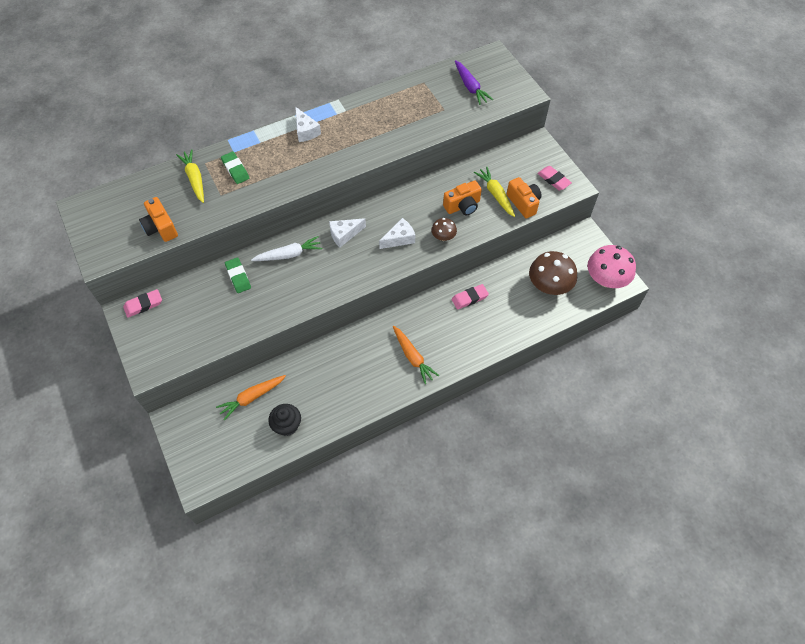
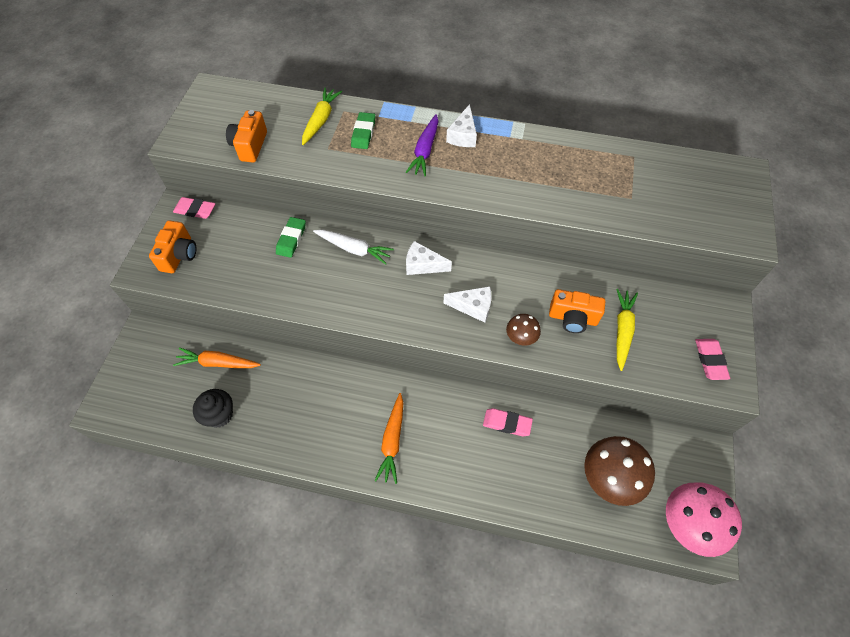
camera: 40 degrees right, 0 degrees up
purple carrot [455,60,493,105] -> purple carrot moved to [406,114,438,176]
orange camera [507,177,542,218] -> orange camera moved to [149,220,197,273]

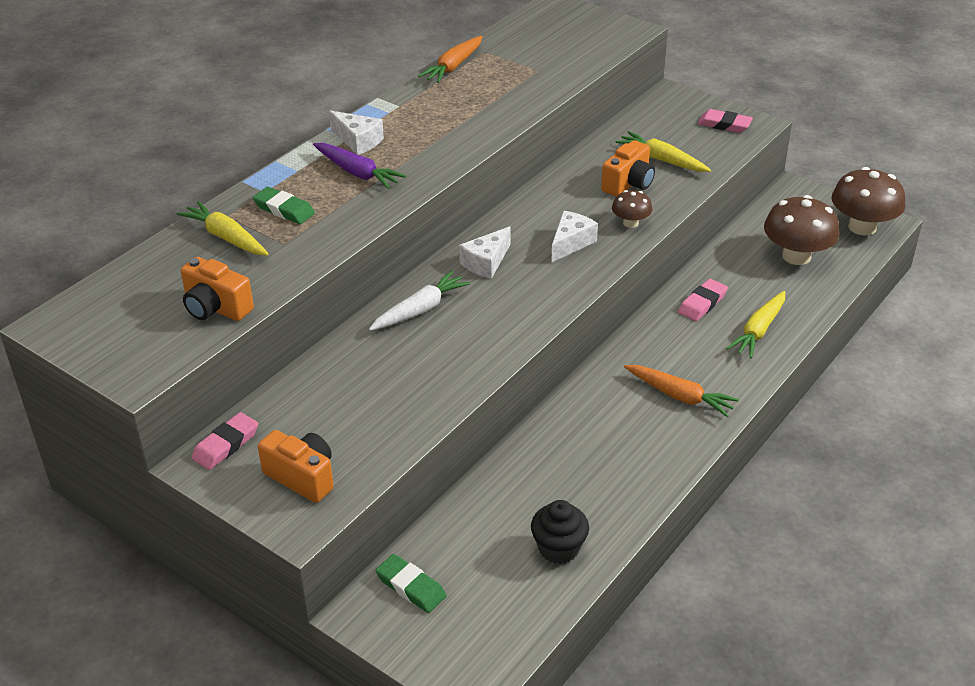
camera: 65 degrees left, 20 degrees down
orange carrot [173,348,261,368] -> orange carrot moved to [418,36,482,83]
green eraser [276,217,306,258] -> green eraser moved to [375,554,447,613]
pink mushroom [666,483,742,557] -> brown mushroom [832,167,905,235]
none -> yellow carrot [726,291,785,358]

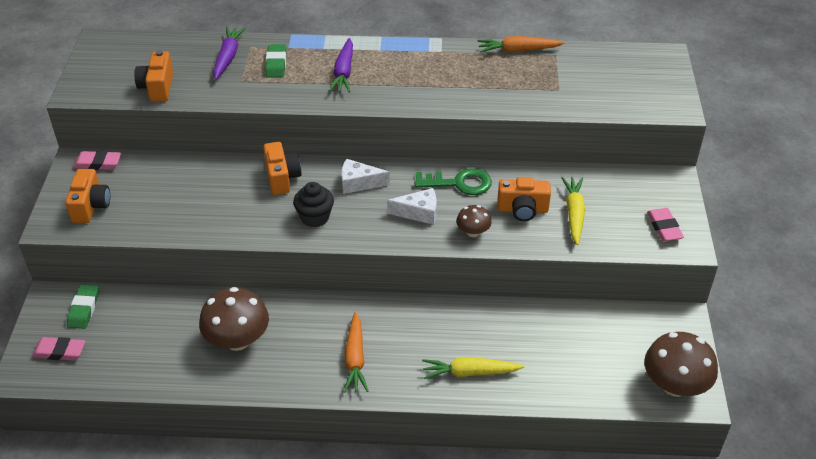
camera: 55 degrees right, 5 degrees up
yellow carrot [177,201,269,256] -> purple carrot [213,26,246,80]
white cheese [329,110,384,155] -> none
white carrot [369,271,471,331] -> orange camera [263,142,302,195]
black cupcake [531,500,589,564] -> black cupcake moved to [293,182,334,228]
pink eraser [678,279,728,321] -> pink eraser moved to [32,337,85,361]
brown mushroom [764,195,839,265] -> brown mushroom moved to [199,287,269,351]
none -> green key [414,168,492,195]

